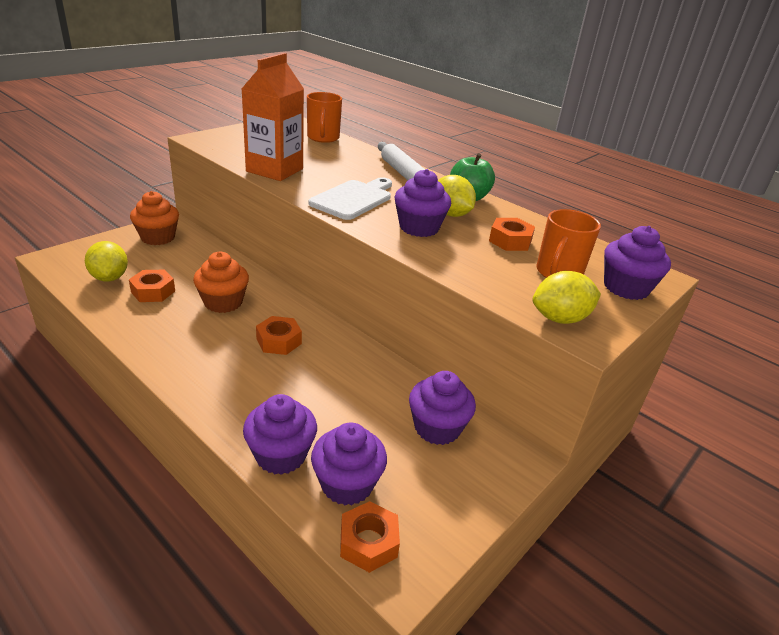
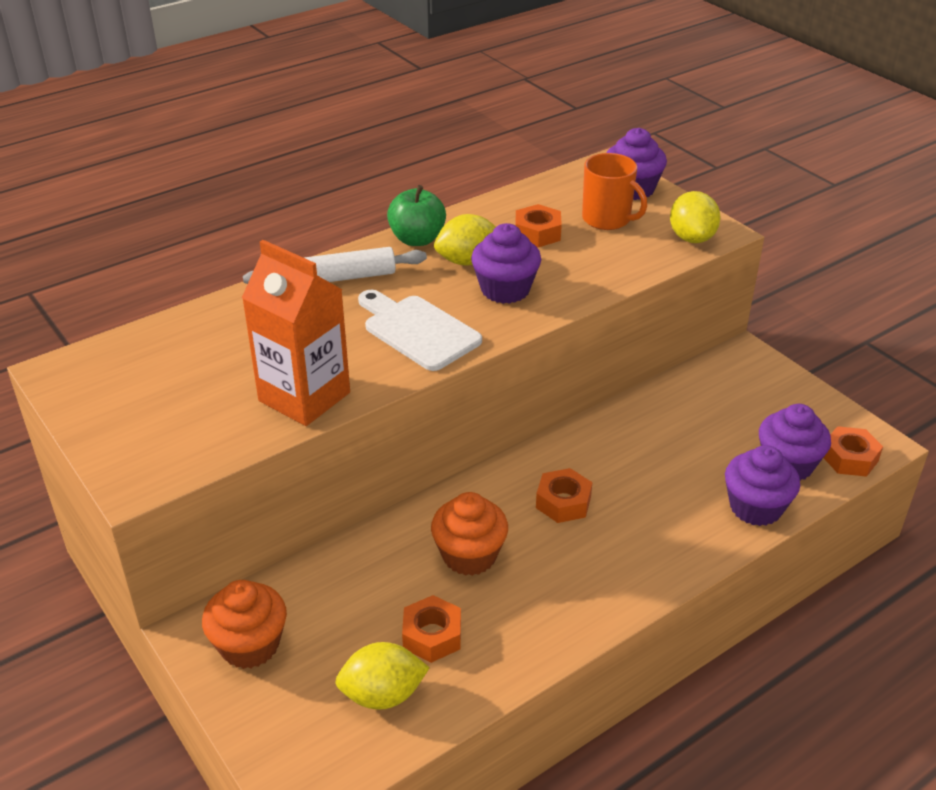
camera: 75 degrees left, 5 degrees up
orange mug [307,92,342,143] -> none
purple cupcake [409,371,476,445] -> none

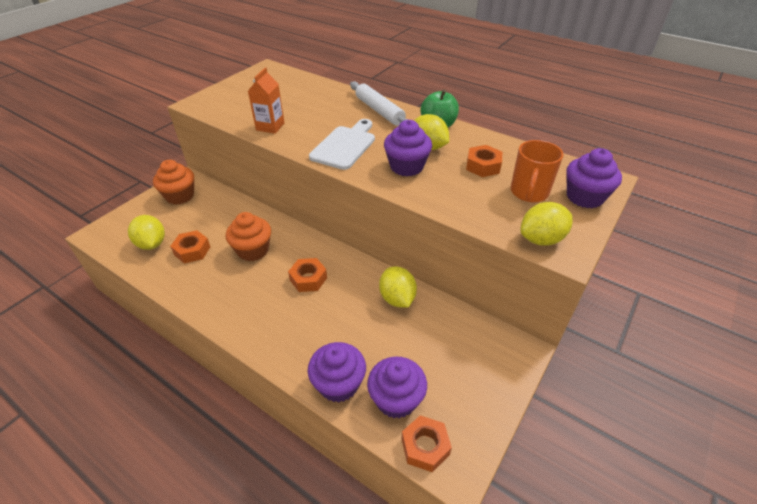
camera: 70 degrees right, 5 degrees up
orange carton [242,240,350,426] -> orange carton [248,68,285,134], size x0.60
none -> yellow lemon [379,266,417,308]

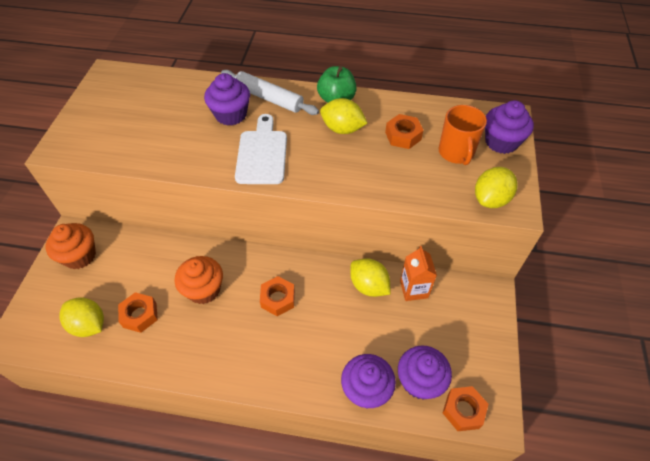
camera: 25 degrees left, 10 degrees up
orange carton [248,68,285,134] -> orange carton moved to [400,246,437,301]
purple cupcake [384,120,432,176] -> purple cupcake moved to [204,73,250,126]

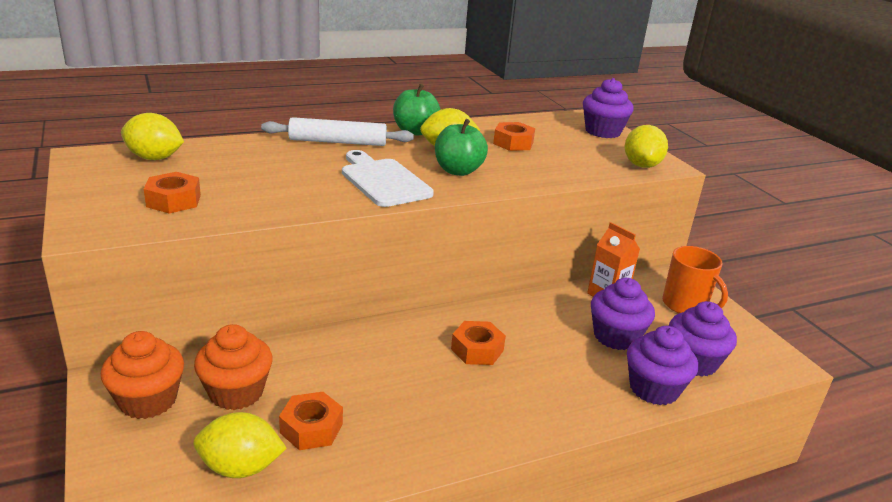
camera: 35 degrees left, 25 degrees down
orange cupcake [174,256,223,304] -> orange cupcake moved to [194,324,273,410]
purple cupcake [204,73,250,126] -> purple cupcake moved to [591,278,655,350]
yellow lemon [350,258,391,297] -> yellow lemon moved to [121,113,184,160]
orange mug [438,105,487,165] -> orange mug moved to [662,246,728,313]
orange nut [443,386,488,431] -> orange nut moved to [144,172,201,214]
none -> green apple [435,119,488,176]

